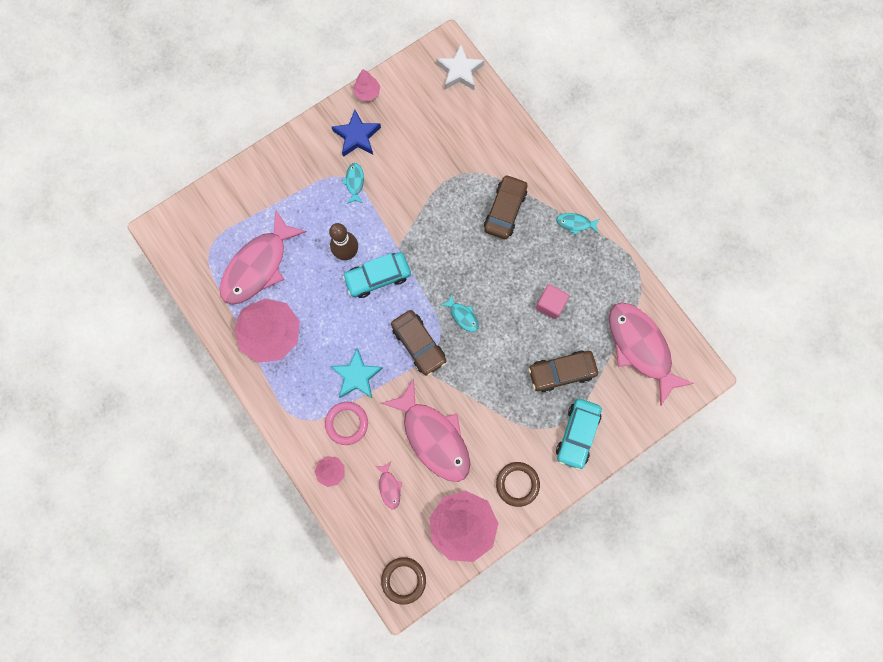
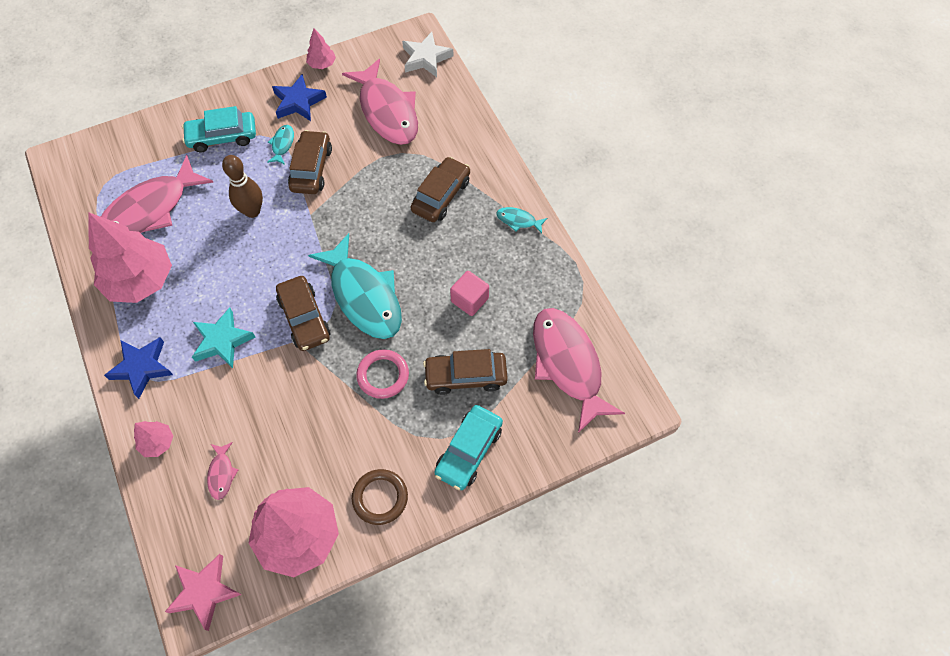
camera: 10 degrees right, 15 degrees down
pink ring [325,402,368,445] -> pink ring moved to [356,349,409,399]
turquoise car [342,252,411,298] -> turquoise car moved to [182,106,256,152]
pink fish [381,378,470,482] -> pink fish moved to [342,59,418,145]
brown ring [381,557,426,605] -> pink star [165,554,242,631]
turquoise fish [441,295,479,332] -> turquoise fish [308,233,402,339], size x2.40
none -> blue star [104,337,173,399]
none -> brown car [288,130,332,194]

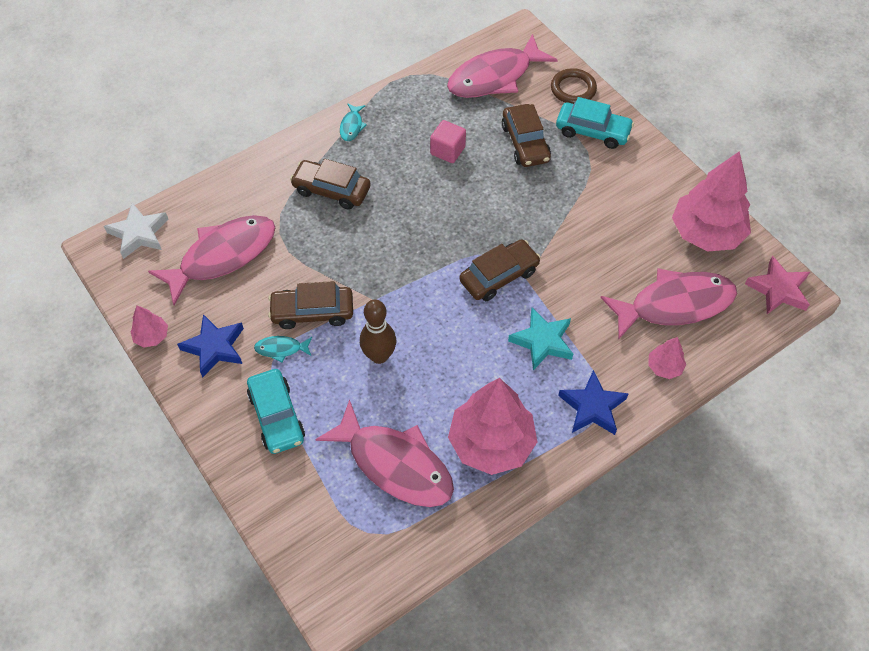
camera: 100 degrees left, 5 degrees down
pink fish [207,442,238,500] -> pink fish [601,268,737,340], size x2.40
turquoise fish [308,233,402,339] -> none
brown ring [352,469,408,525] -> brown ring moved to [551,68,597,104]
pink ring [356,349,409,399] -> none

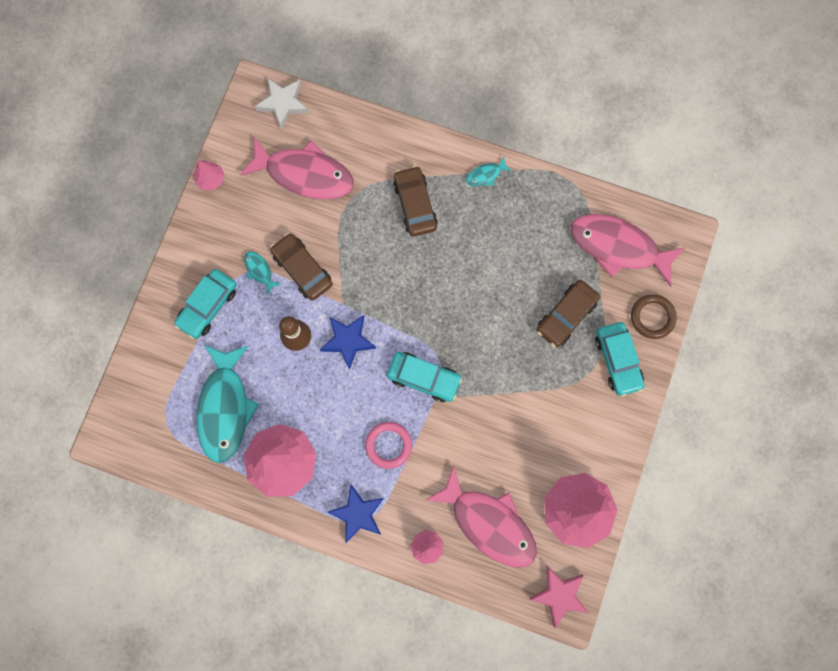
camera: 55 degrees right, 20 degrees up
blue star [177,314,244,378] -> blue star moved to [320,315,377,370]
pink fish [315,399,454,507] -> turquoise fish [197,345,259,463]
pink cube [430,120,466,163] -> none
brown car [459,239,541,301] -> turquoise car [387,352,462,402]
turquoise star [508,308,573,370] -> pink ring [365,422,412,469]

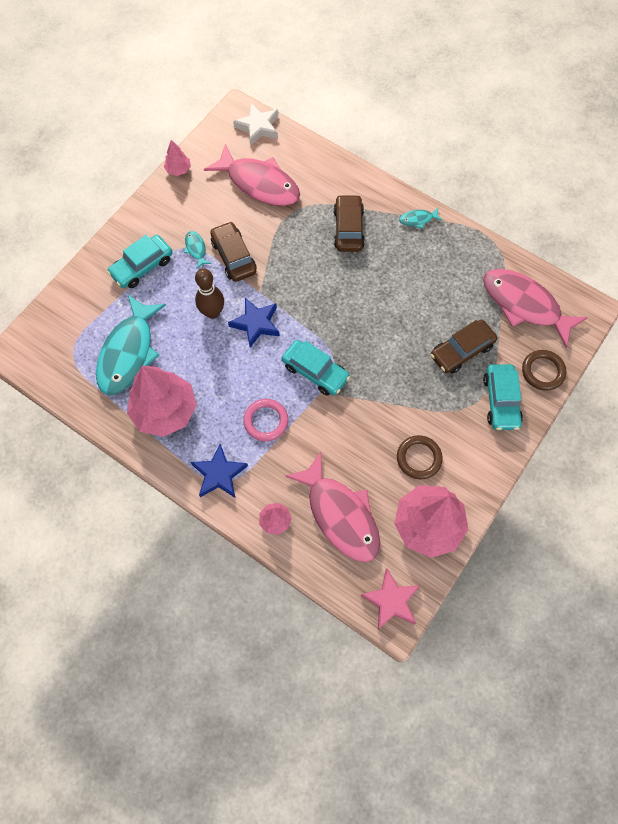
camera: 15 degrees right, 10 degrees down
none -> brown ring [397,435,443,479]

